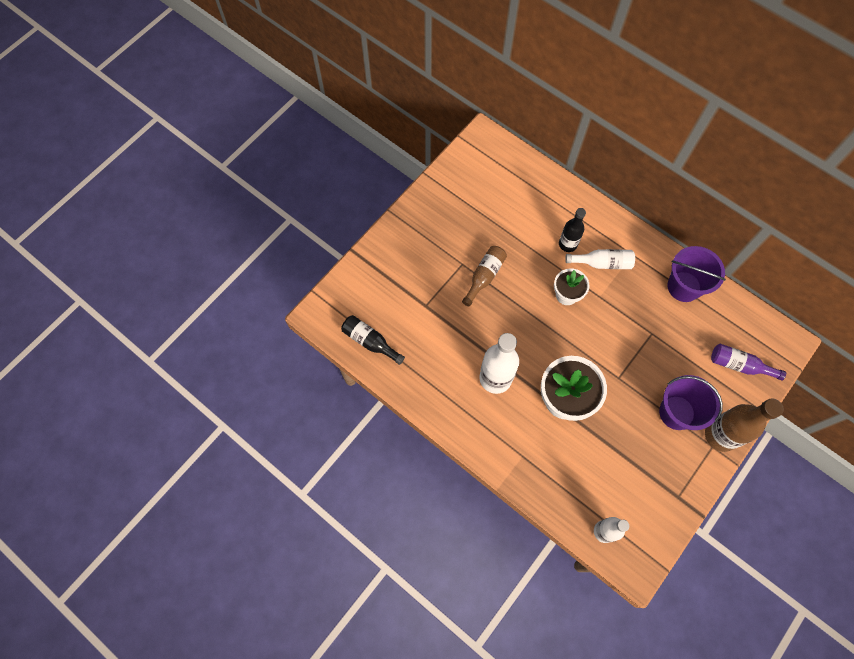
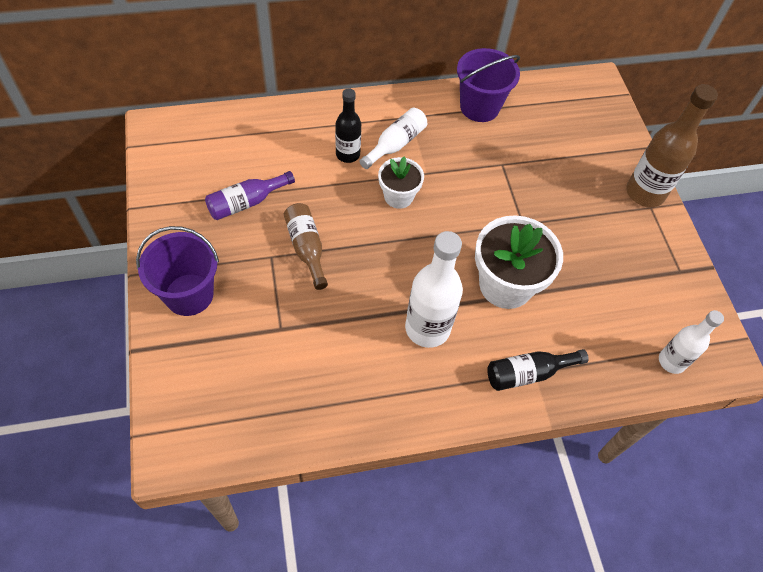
camera: 55 degrees left, 10 degrees down
black bottle [341,315,405,365] -> black bottle moved to [487,349,589,391]
purple bucket [659,375,723,430] -> purple bucket moved to [136,226,219,316]
purple bottle [711,344,786,381] -> purple bottle moved to [205,171,295,220]

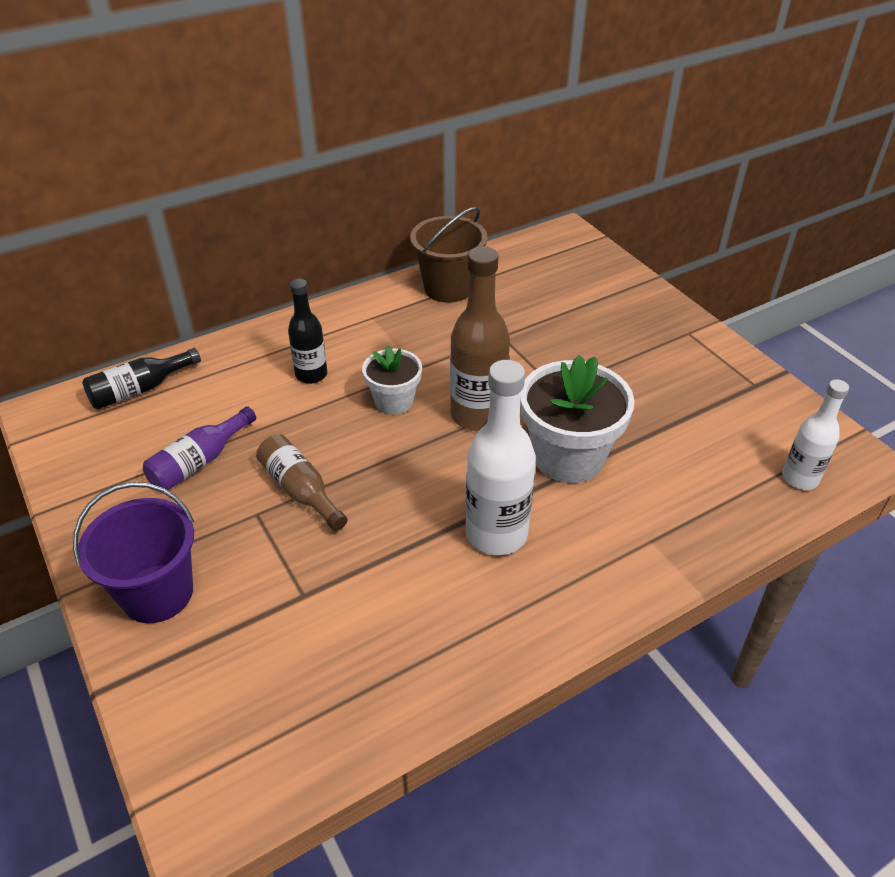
camera: 15 degrees left, 15 degrees down
white bottle [360,108,427,169] -> none
purple bucket [457,48,520,122] -> brown bucket [410,207,487,303]
black bottle [487,349,589,391] -> black bottle moved to [82,348,201,409]
brown bottle [626,84,718,207] -> brown bottle moved to [450,246,510,431]

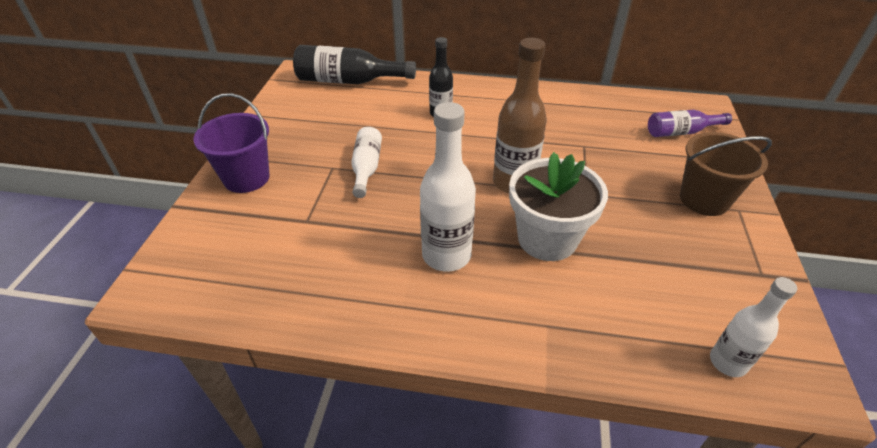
camera: 40 degrees right, 0 degrees up
black bottle [82,348,201,409] -> black bottle [293,45,416,84], size x1.62
purple bottle [143,406,256,490] -> purple bottle moved to [648,110,732,137]
brown bottle [256,434,347,531] -> white bottle [351,127,382,198]
white flower pot [362,345,422,415] -> none
brown bucket [410,207,487,303] -> brown bucket moved to [680,132,772,216]

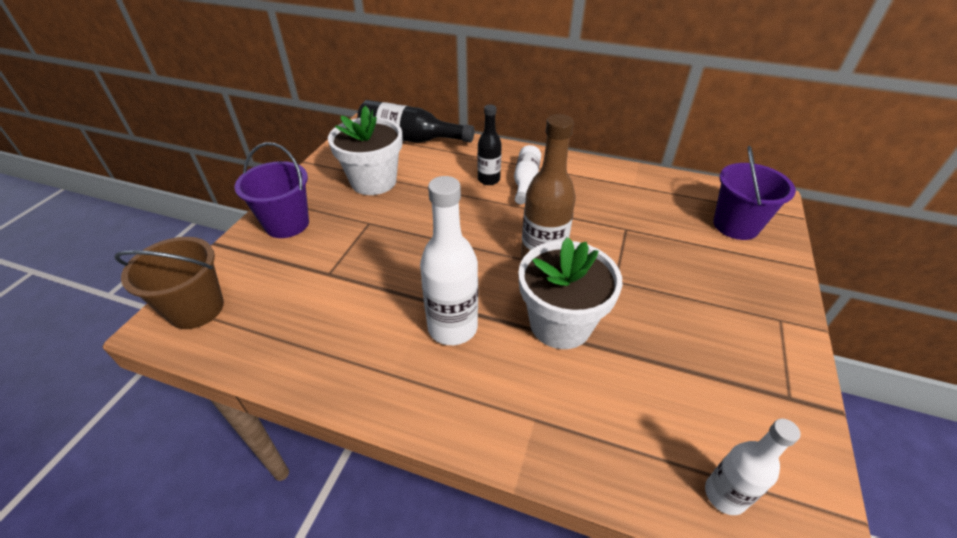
camera: 10 degrees right, 0 degrees up
white bottle [351,127,382,198] -> white bottle moved to [514,145,541,204]
purple bottle [648,110,732,137] -> purple bucket [713,146,796,240]
brown bucket [680,132,772,216] -> brown bucket moved to [115,237,224,329]
none -> white flower pot [328,105,403,195]

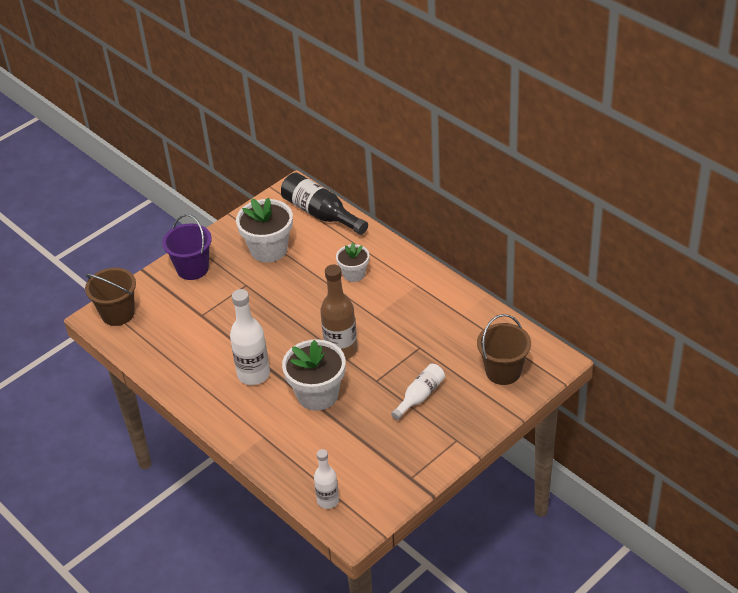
camera: 30 degrees right, 0 degrees up
black bottle [477,104,502,185] -> white flower pot [336,243,369,282]
white bottle [514,145,541,204] -> white bottle moved to [391,364,445,420]
purple bucket [713,146,796,240] -> brown bucket [477,314,531,385]

